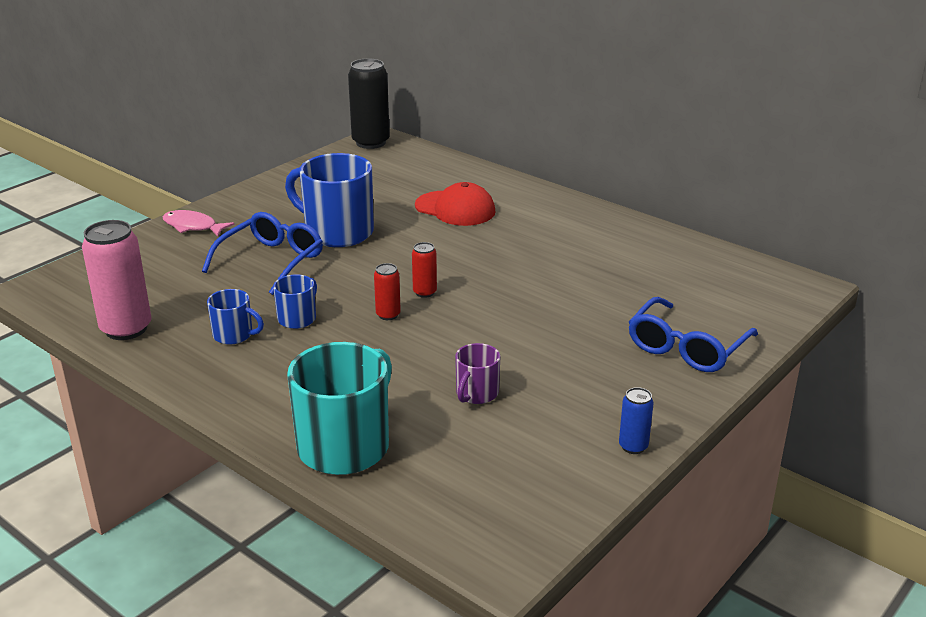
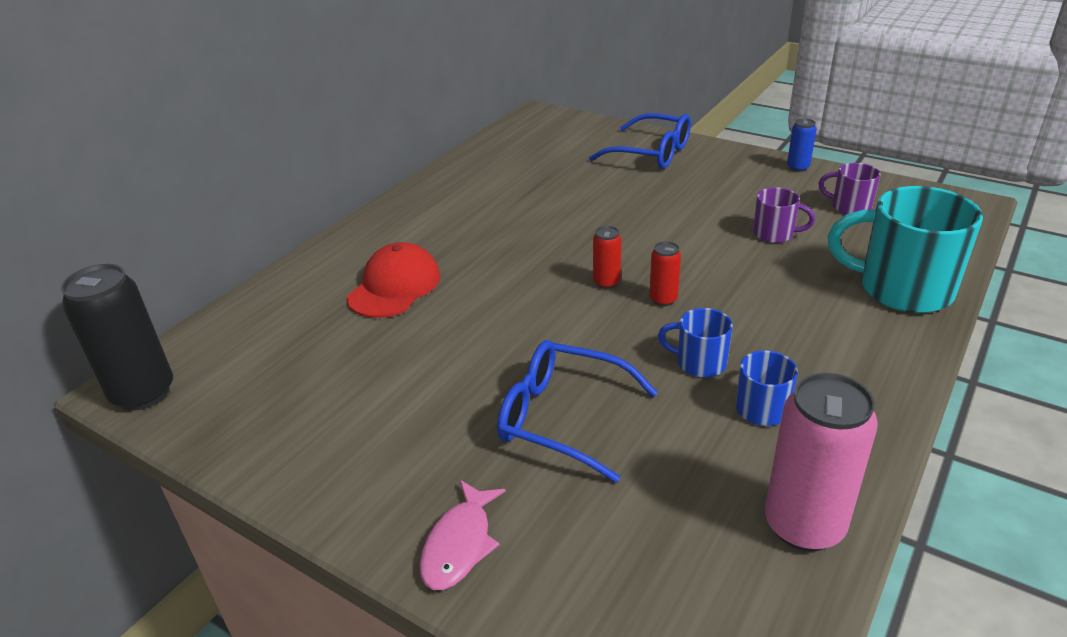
camera: 95 degrees left, 5 degrees up
blue mug [285,153,374,247] -> none
none -> purple mug [818,163,881,215]

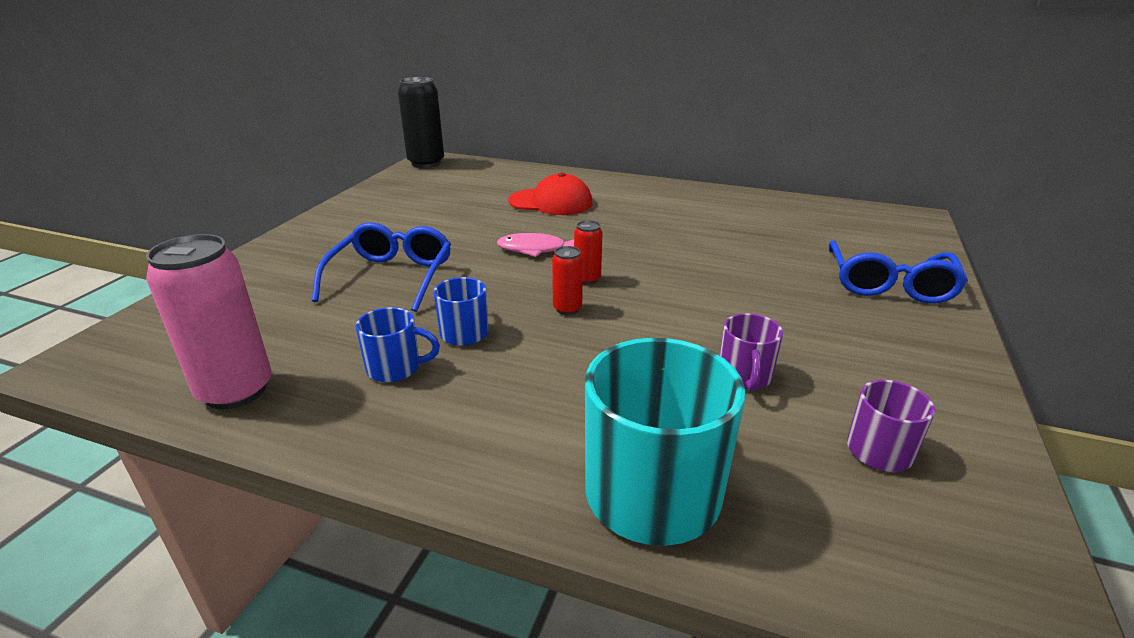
camera: 75 degrees right, 5 degrees down
pink fish [419,480,506,590] -> pink fish moved to [497,233,574,257]
blue can [787,118,817,172] -> none

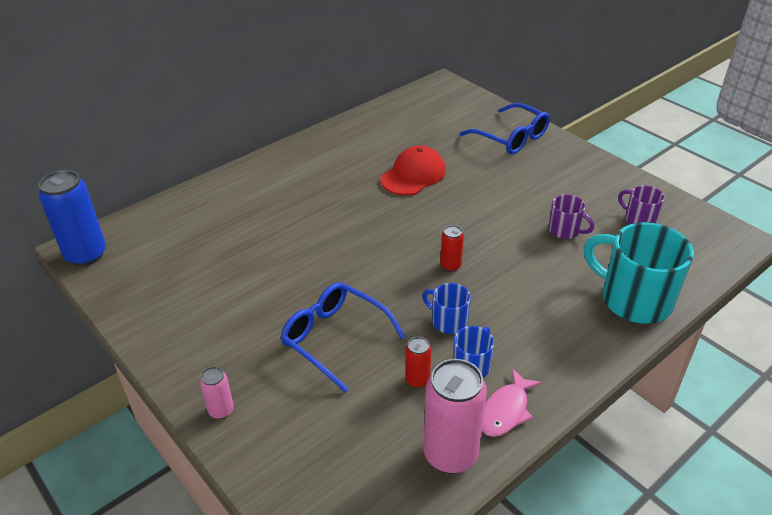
camera: 60 degrees left, 10 degrees up
black can [398,77,444,168] -> blue can [39,170,106,266]
pink fish [497,233,574,257] -> pink fish moved to [482,368,542,437]
red cap [508,172,593,215] -> red cap moved to [380,146,446,195]
red can [574,220,603,285] -> red can moved to [405,337,431,388]
none -> pink can [200,367,234,419]

